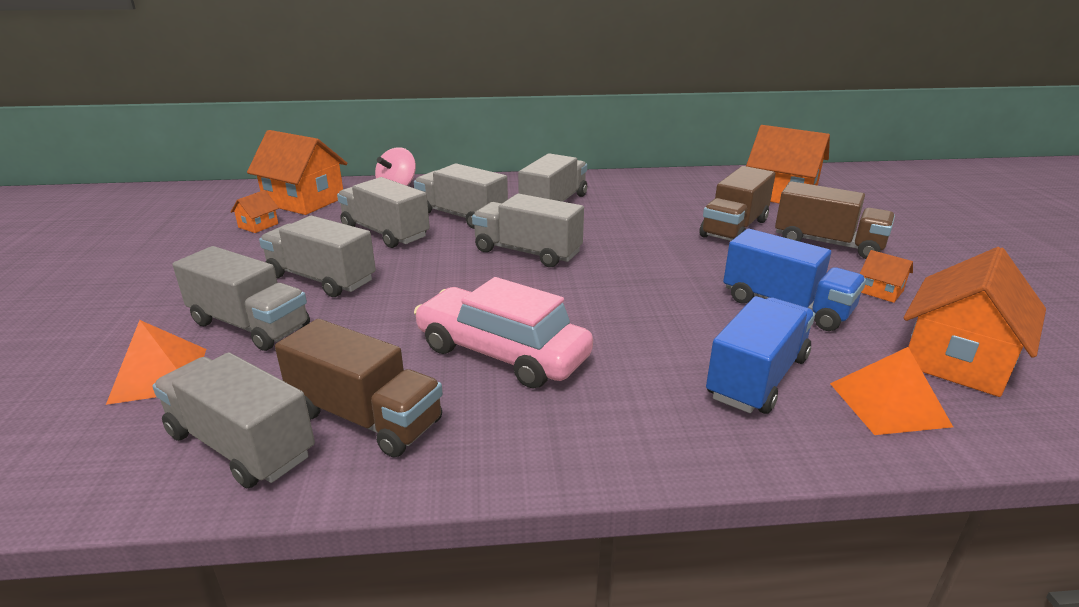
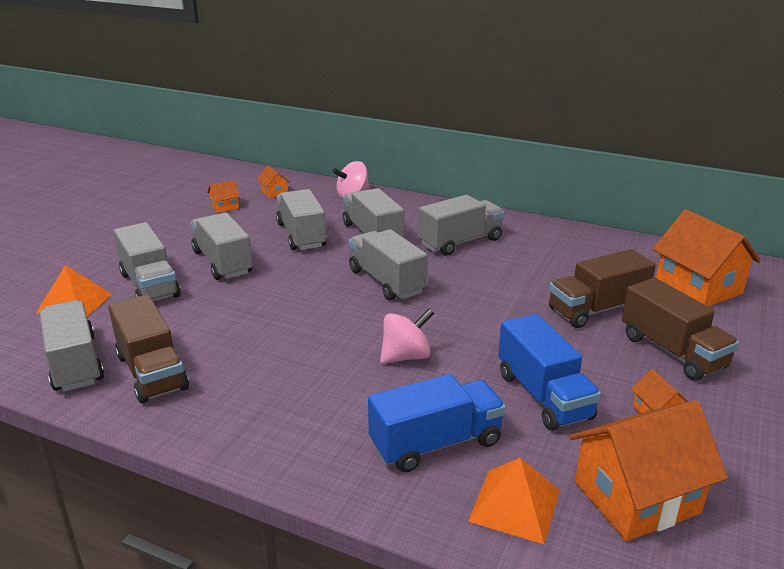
camera: 30 degrees right, 0 degrees up
orange house [247,130,347,215] -> orange house [257,165,290,198], size x0.45
pink car [414,277,593,389] -> none
none -> pink spinning top [380,308,434,364]

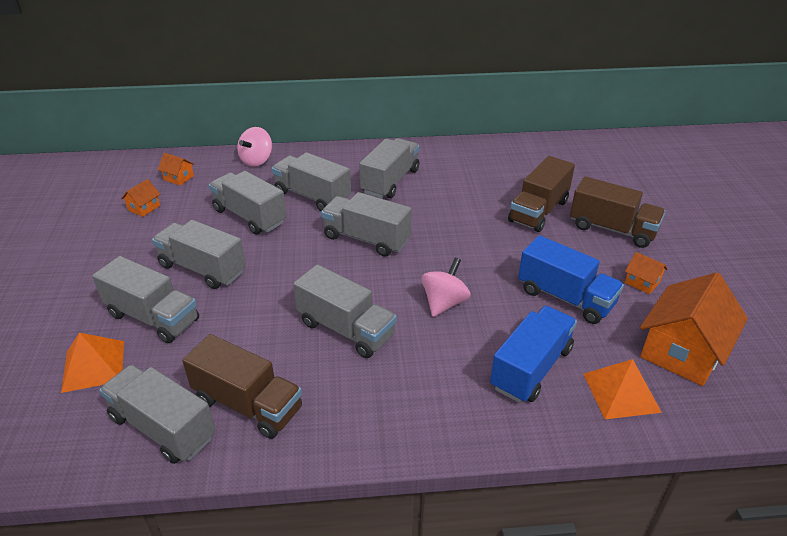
camera: 30 degrees left, 10 degrees up
orange house [653,209,761,307] -> none
none -> grey truck [293,264,397,358]

